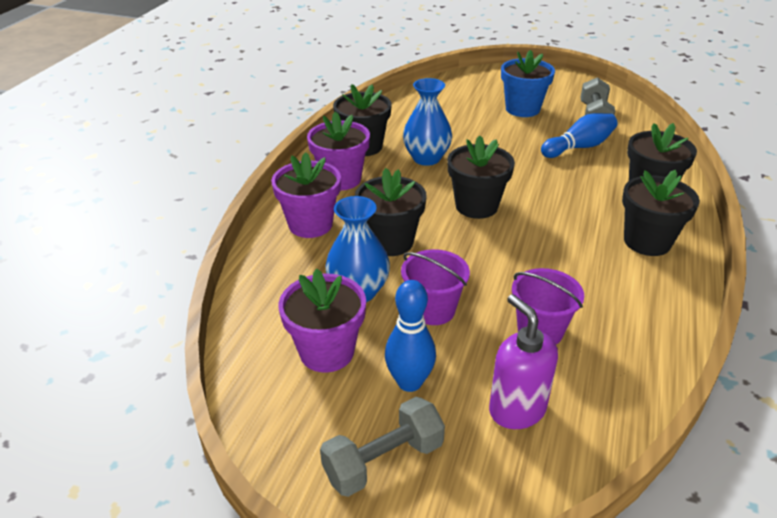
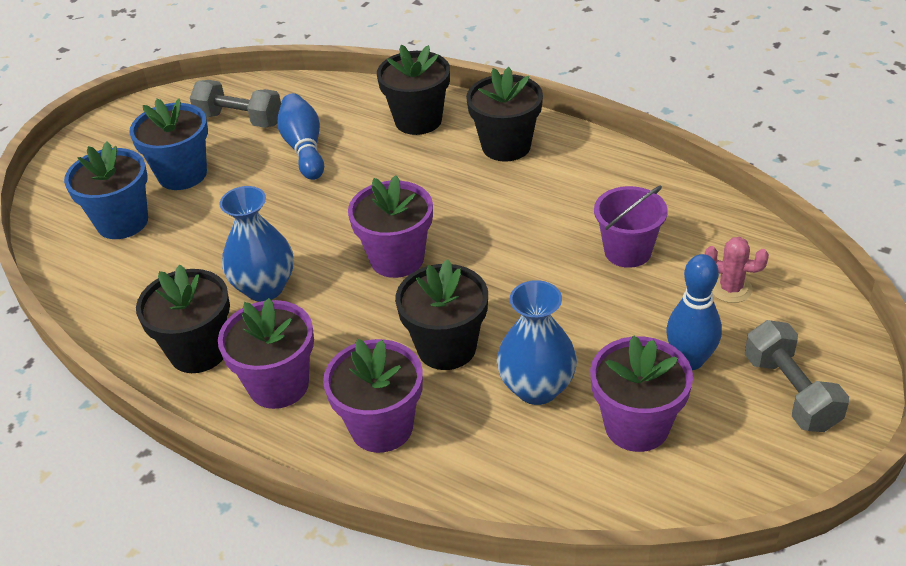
camera: 75 degrees left, 5 degrees up
purple bucket [401,249,470,325] -> none
black flower pot [447,135,515,219] -> purple flower pot [348,175,433,278]
purple soap dispenser [489,294,558,429] -> pink cactus [705,237,769,303]
none -> blue flower pot [64,142,148,239]

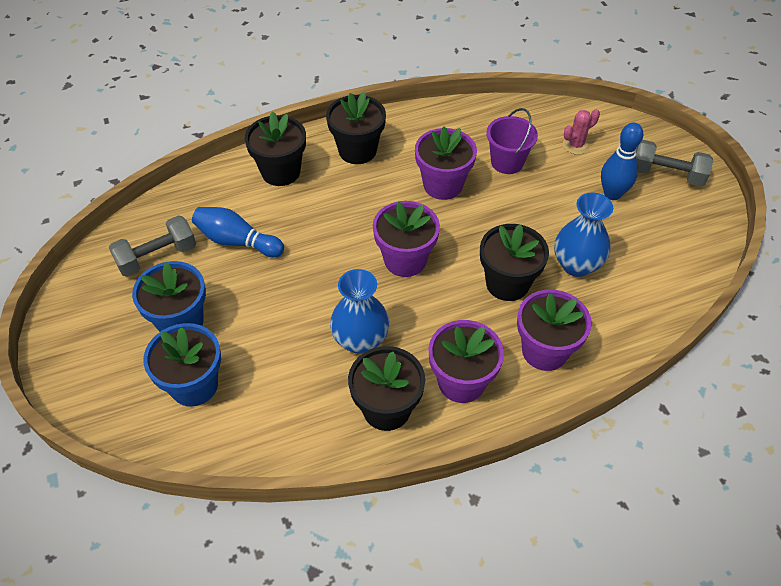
camera: 55 degrees left, 10 degrees up
purple flower pot [590,335,693,452] -> purple flower pot moved to [415,127,477,200]

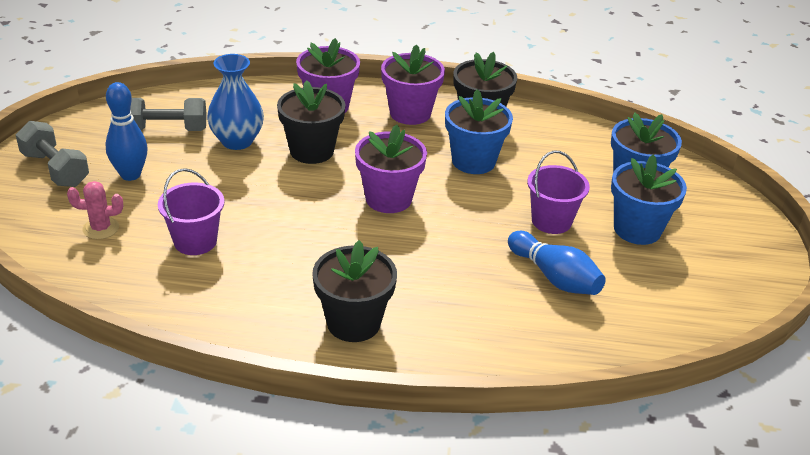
camera: 155 degrees left, 15 degrees down
grey dumbbell [109,215,196,277] -> grey dumbbell moved to [130,98,207,131]
black flower pot [245,111,306,186] -> none
blue vase [330,269,389,354] -> blue flower pot [445,89,513,174]
purple flower pot [415,127,477,200] -> none
none -> purple bucket [527,150,590,234]

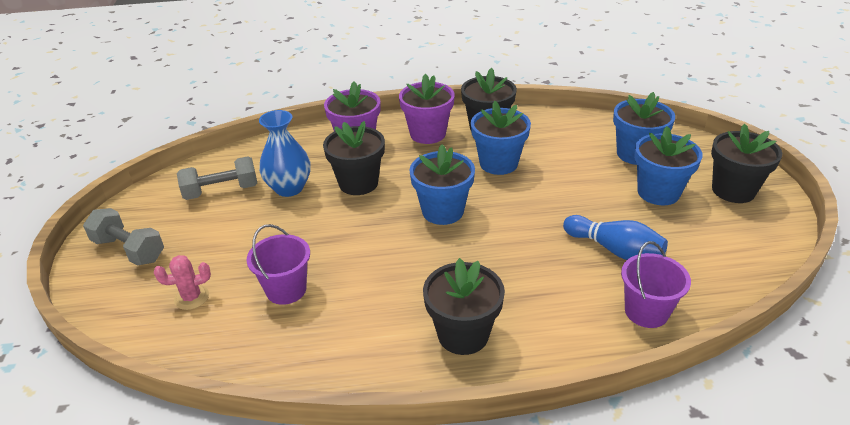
camera: 10 degrees left, 0 degrees up
blue bowling pin [105,82,148,181] -> none
purple flower pot [355,125,427,213] -> blue flower pot [409,144,475,225]
purple bucket [527,150,590,234] -> purple bucket moved to [621,241,691,328]
none -> black flower pot [711,124,782,203]

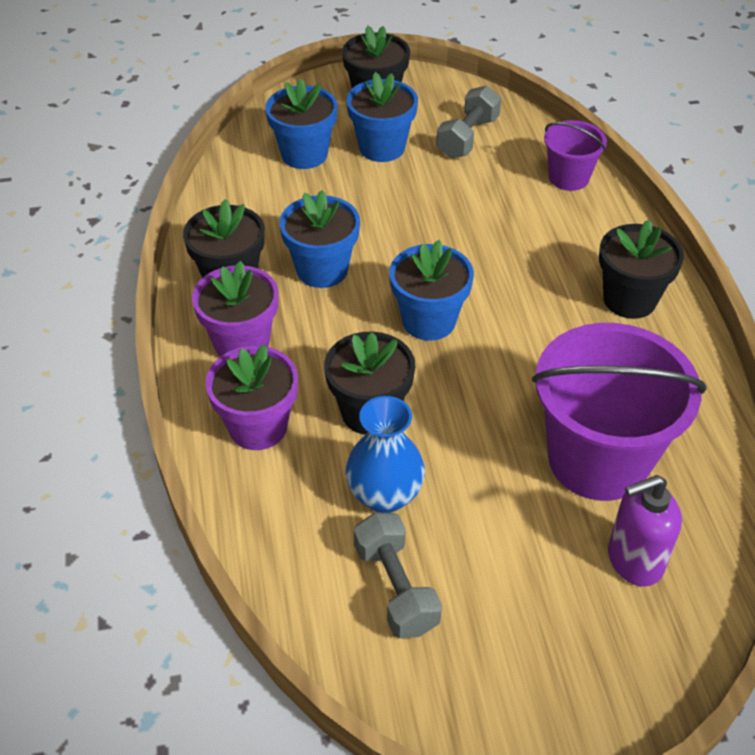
camera: 95 degrees left, 10 degrees up
grey dumbbell [83,208,164,266] -> grey dumbbell moved to [436,85,501,158]
pink cactus [154,255,211,310] -> purple soap dispenser [608,475,682,586]
purple bucket [246,224,310,305] -> purple bucket [532,323,707,501], size x1.97
blue bowling pin [563,215,668,260] -> none

